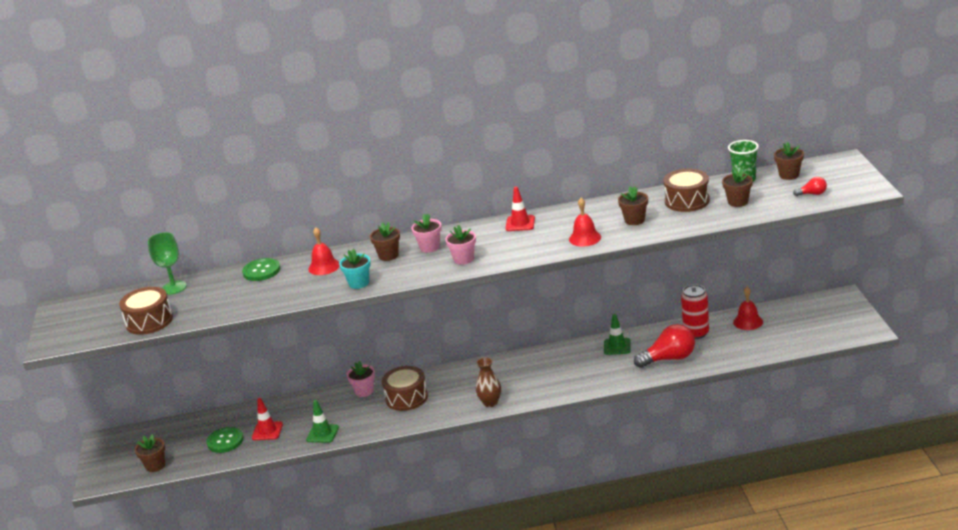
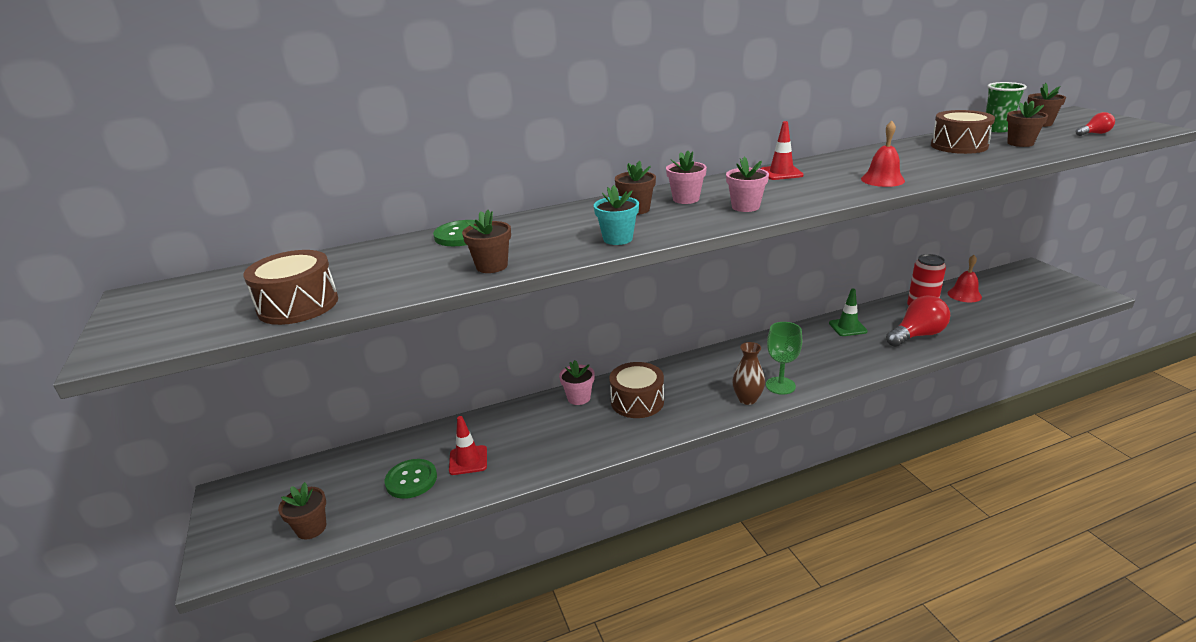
camera: 15 degrees left, 0 degrees up
green goblet [148,232,187,295] -> green goblet moved to [766,322,802,395]
green traffic cone [306,400,339,443] -> none
red bell [308,227,340,275] -> none
brown flower pot [618,186,648,225] -> brown flower pot moved to [462,210,511,273]

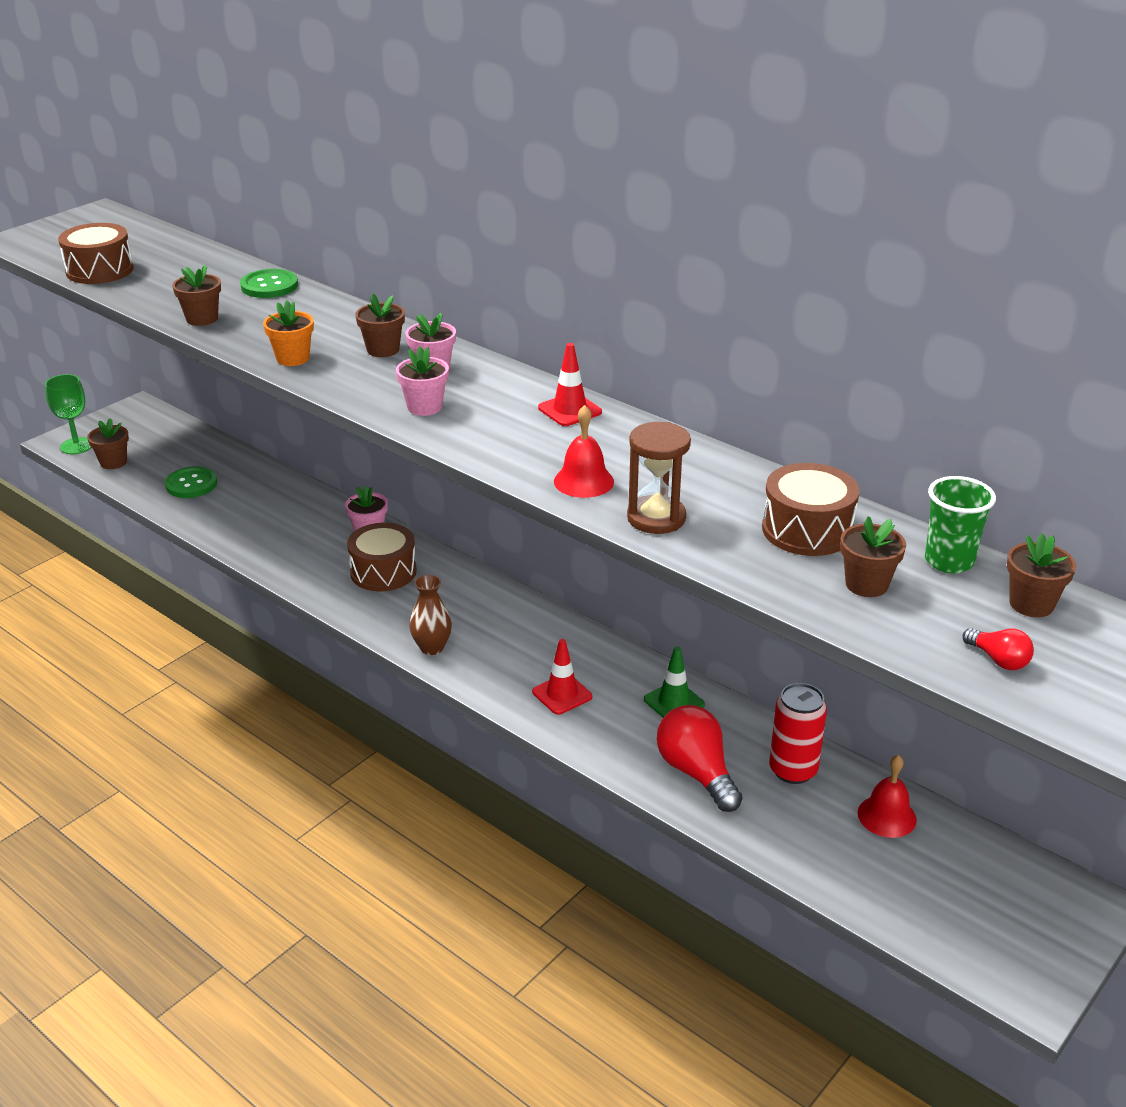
camera: 60 degrees right, 5 degrees up
red traffic cone [449,416,487,475] -> red traffic cone moved to [532,639,592,715]
turquoise flower pot [594,185,639,245] -> orange flower pot [263,300,314,366]
green goblet [766,322,802,395] -> green goblet moved to [45,374,92,454]
red light bulb [886,295,950,347] -> red light bulb turned 150 degrees counterclockwise [656,705,742,812]
none -> brown hourglass [627,422,691,534]

